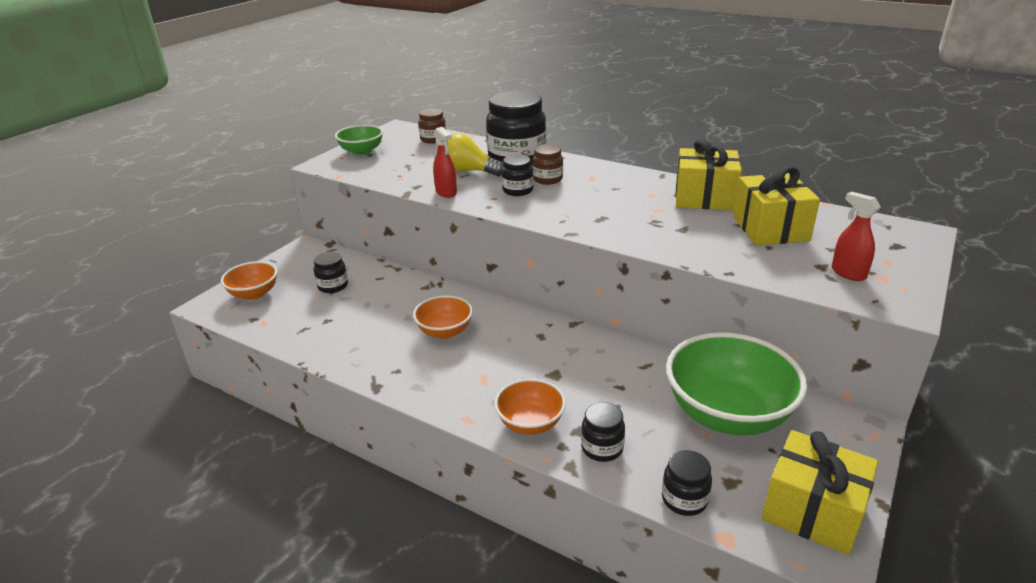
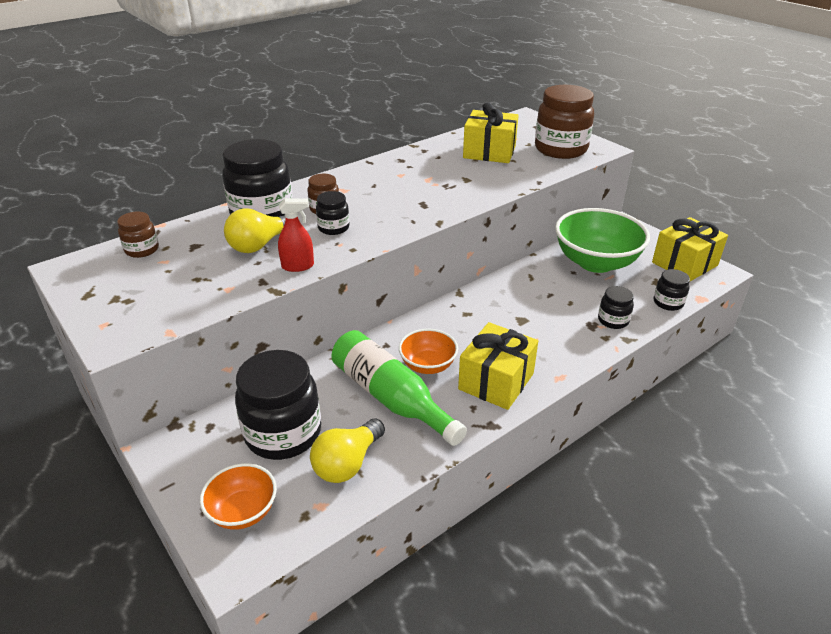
camera: 70 degrees left, 5 degrees up
black jar [314,252,348,293] -> black jar [235,350,321,460], size x2.04
green bowl [335,125,383,155] -> none
orange bowl [494,379,566,435] -> none
yellow gift [675,139,742,210] -> yellow gift moved to [458,322,538,410]
red spray bottle [831,192,881,281] -> brown jar [535,85,594,159]
none -> yellow light bulb [310,418,385,483]
none -> green bottle [332,330,467,446]

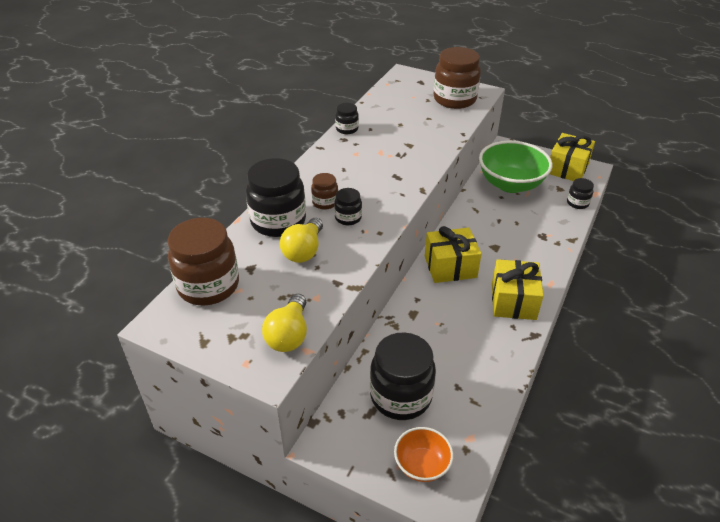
camera: 25 degrees left, 5 degrees up
brown jar [117,211,159,258] -> brown jar [168,218,239,306], size x2.04
red spray bottle [278,198,314,272] -> none
yellow light bulb [310,418,385,483] -> yellow light bulb moved to [262,294,307,352]
green bottle [332,330,467,446] -> none
orange bowl [399,329,458,374] -> none
yellow gift [463,102,519,163] -> yellow gift moved to [425,226,482,283]
black jar [598,286,634,329] -> black jar moved to [335,103,359,134]

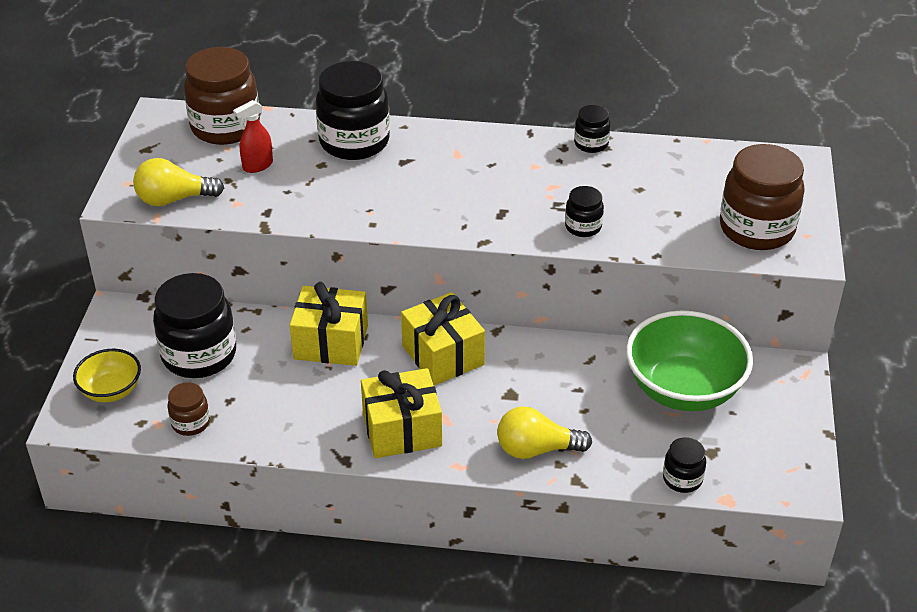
camera: 70 degrees right, 0 degrees up
yellow light bulb [280,218,323,263] -> yellow light bulb moved to [497,406,592,459]
brown jar [311,173,338,209] -> brown jar moved to [167,382,210,436]
black jar [334,188,362,225] -> black jar moved to [565,186,604,237]
orange bowl [394,427,454,482] -> yellow bowl [73,349,141,402]
yellow gift [549,133,595,181] -> yellow gift moved to [290,282,368,366]
none -> red spray bottle [233,100,273,173]

